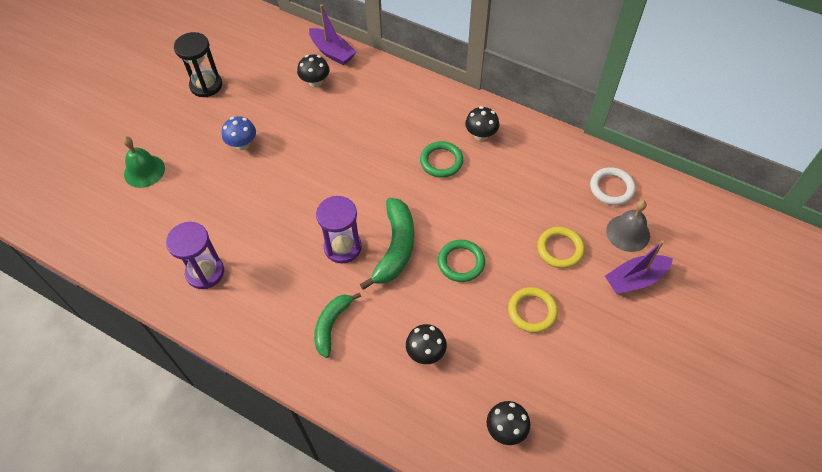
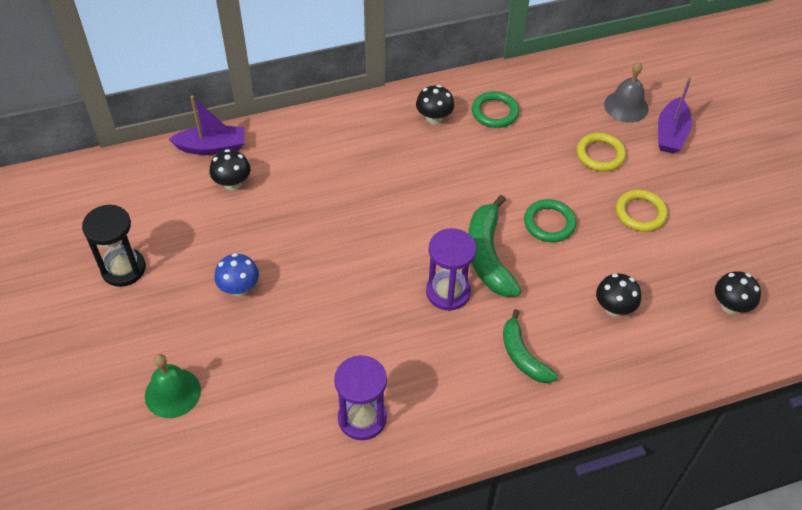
camera: 50 degrees left, 5 degrees down
green banana [360,198,414,290] -> green banana turned 150 degrees counterclockwise [468,195,522,297]
green ring [420,141,463,178] -> green ring moved to [472,91,519,128]
white ring [590,167,635,205] -> none

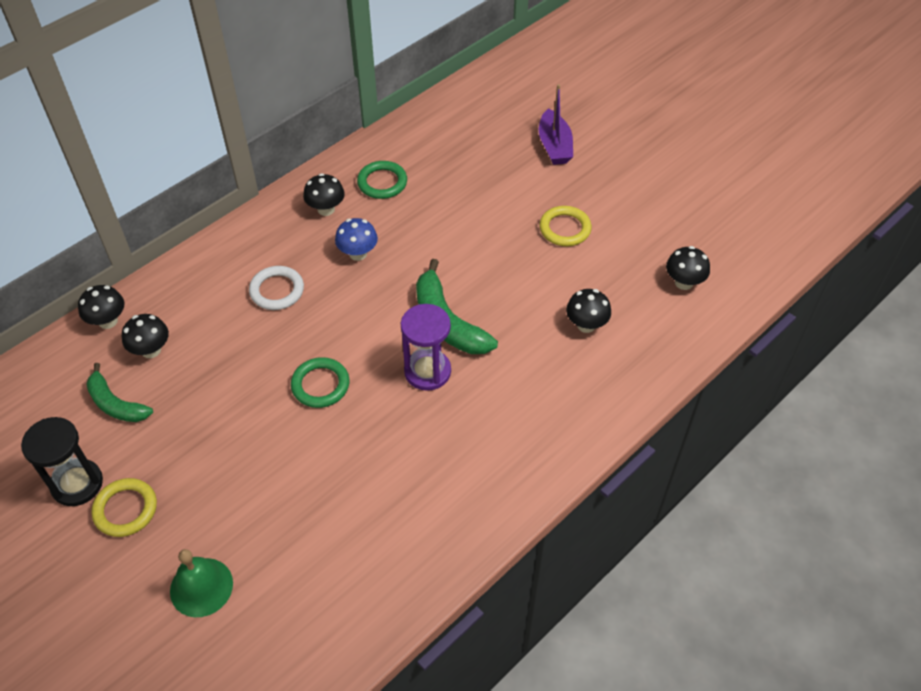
camera: 25 degrees left, 0 degrees up
purple boat [169,96,244,155] -> black mushroom [78,285,124,329]
blue mushroom [214,253,259,297] -> blue mushroom moved to [335,218,378,261]
purple hourglass [334,355,387,440] -> none
green banana [503,309,558,383] -> green banana moved to [86,363,153,422]
green ring [524,199,576,242] -> green ring moved to [291,357,349,408]
yellow ring [576,133,626,172] -> yellow ring moved to [92,478,157,537]
grey bell [604,62,649,123] -> none
none -> white ring [249,266,304,310]

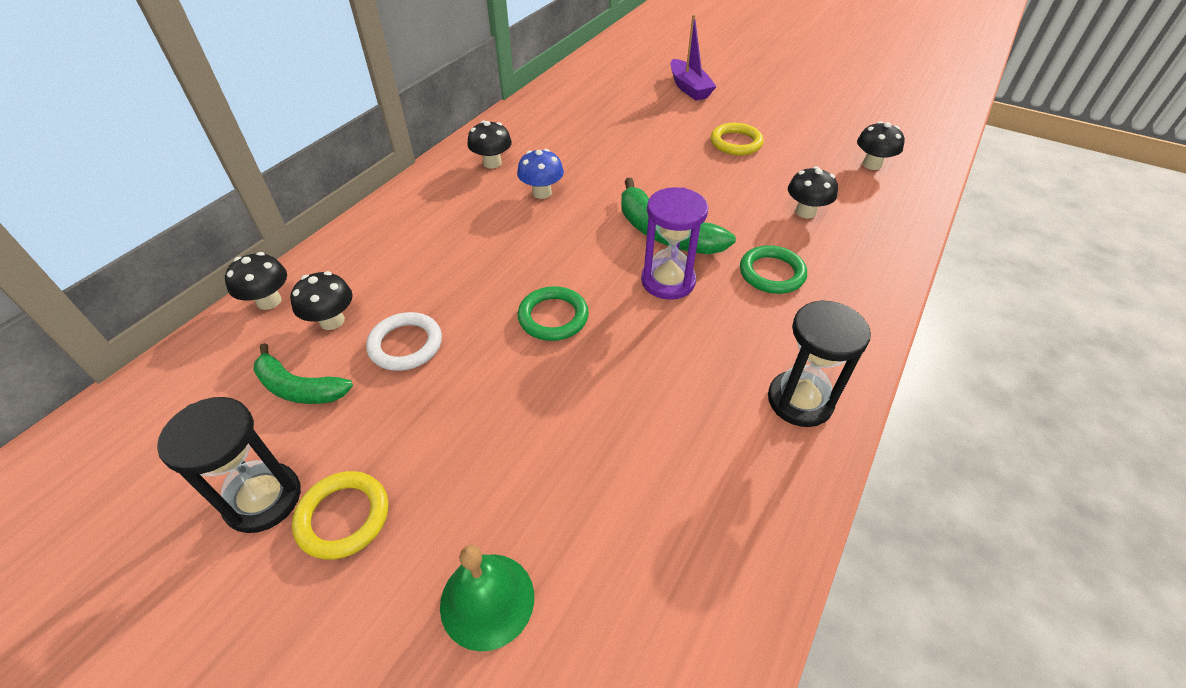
camera: 15 degrees left, 5 degrees down
white ring [249,266,304,310] -> white ring moved to [366,312,442,371]
green ring [357,161,407,199] -> green ring moved to [740,245,807,294]
none -> black hourglass [768,300,871,427]

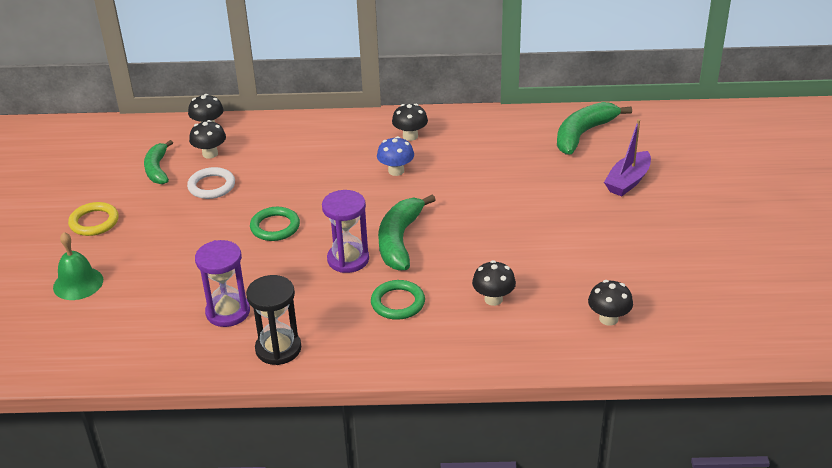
camera: 60 degrees right, 10 degrees down
black hourglass [157,397,301,533] -> none
yellow ring [711,123,764,155] -> none
none -> purple hourglass [195,240,250,327]
none -> green banana [557,102,632,155]

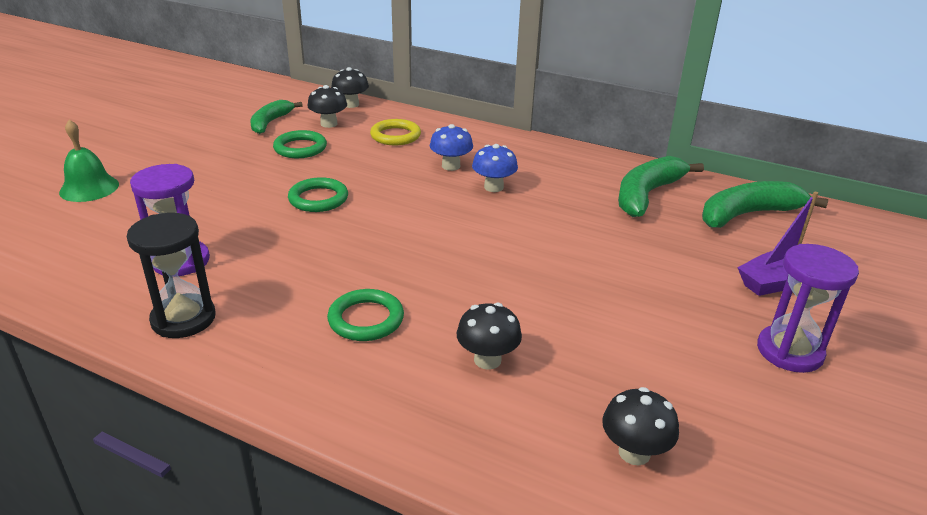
camera: 25 degrees right, 5 degrees down
yellow ring [68,202,119,236] -> yellow ring moved to [370,119,421,145]
white ring [187,167,235,199] -> green ring [273,130,327,158]
purple hourglass [322,190,369,273] -> purple hourglass moved to [757,244,859,373]
green banana [378,194,436,271] -> green banana moved to [618,156,704,217]
black mushroom [392,104,428,141] -> none
none -> blue mushroom [430,124,473,171]

